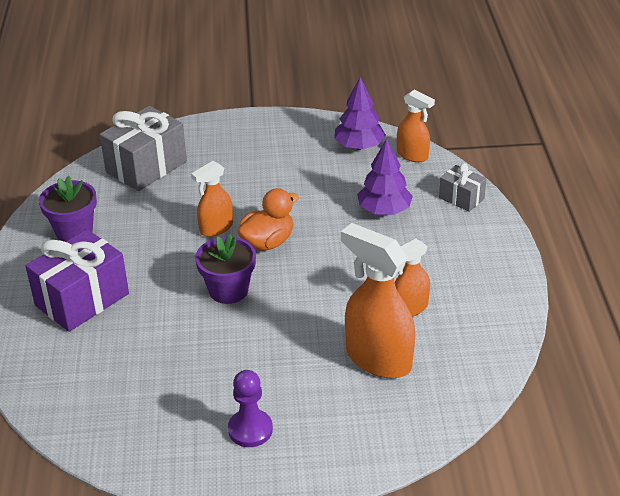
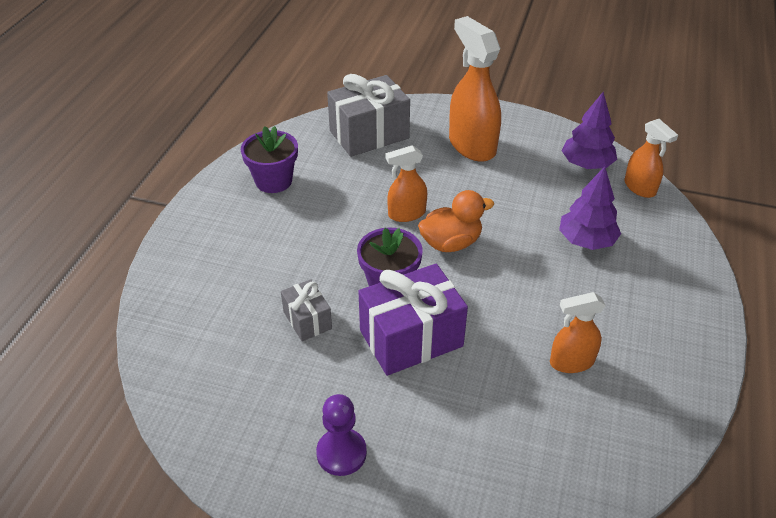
camera: 20 degrees right, 5 degrees up
purple gift [25,229,129,332] -> purple gift moved to [358,264,468,376]
orange spray bottle [341,223,415,378] -> orange spray bottle moved to [449,16,501,162]
grey gift [439,163,486,212] -> grey gift moved to [281,279,332,341]

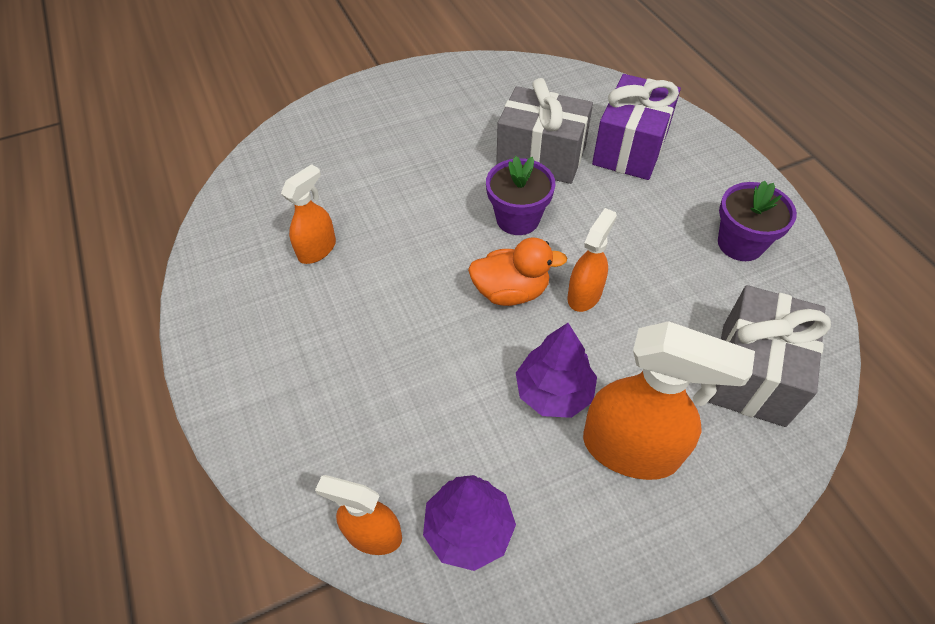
camera: 140 degrees right, 10 degrees up
grey gift [281,279,332,341] -> grey gift [496,78,593,184], size x1.88
purple pawn [316,394,367,476] -> none
purple gift [358,264,468,376] -> purple gift moved to [592,74,681,180]
orange duck [418,190,494,252] -> orange duck turned 120 degrees counterclockwise [468,237,567,306]
purple tree [559,167,621,250] -> purple tree moved to [516,323,597,418]

